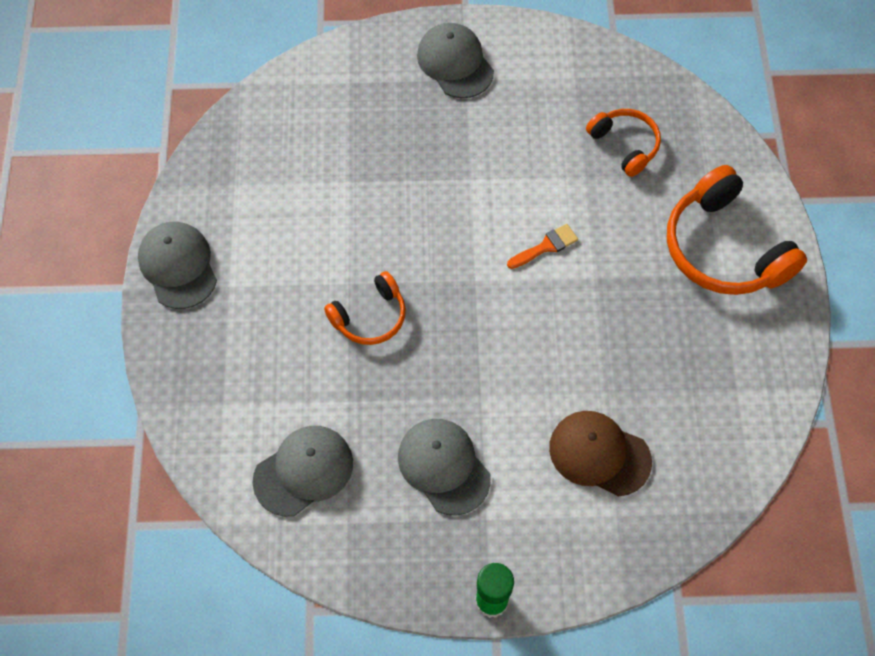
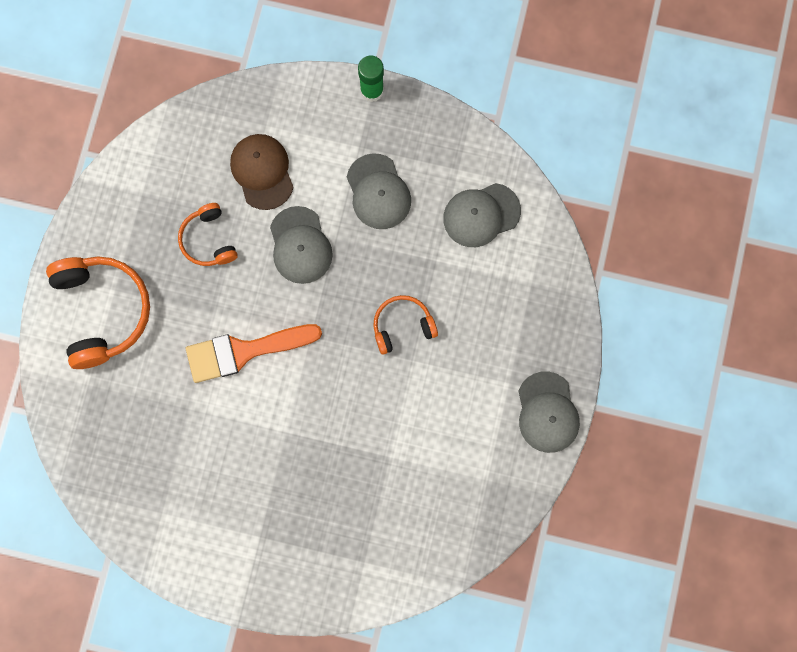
camera: 165 degrees left, 15 degrees up
grey cap [417,23,494,98] -> grey cap moved to [270,206,333,284]
orange brush [507,224,578,269] -> orange brush [186,324,322,383], size x2.10
brown cap [549,411,652,497] -> brown cap turned 150 degrees counterclockwise [230,134,294,210]
orange headphones [586,109,661,177] -> orange headphones moved to [178,203,238,266]

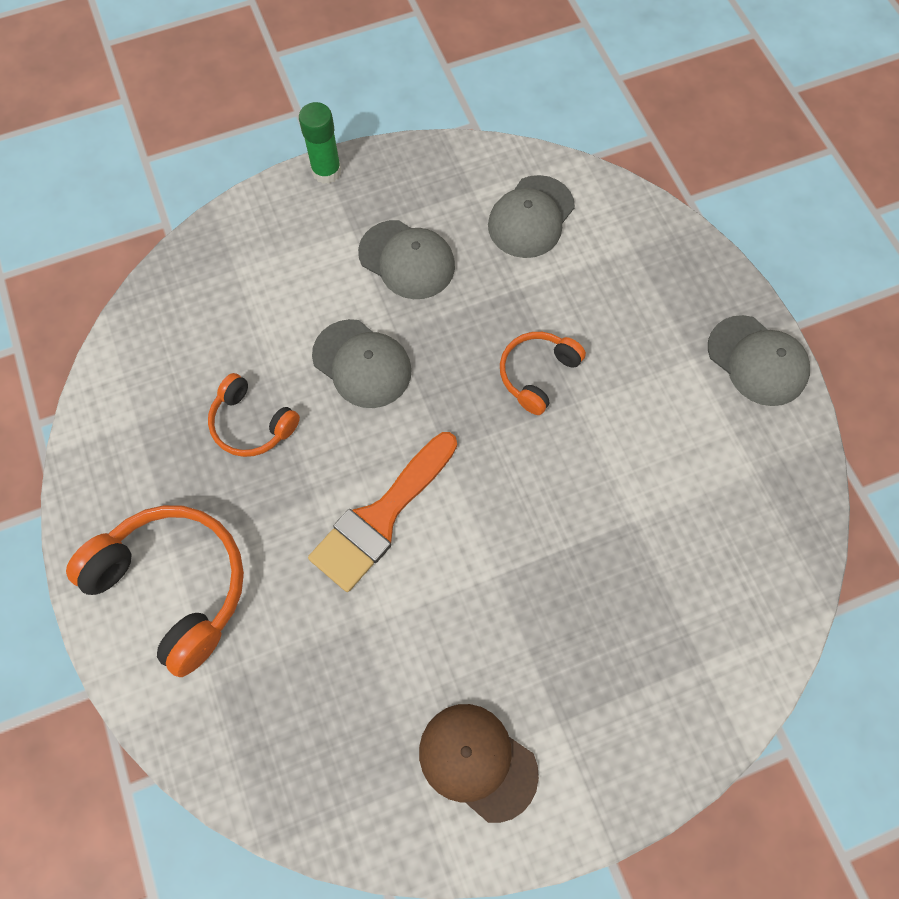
camera: 35 degrees left, 10 degrees down
brown cap [230,134,294,210] -> brown cap moved to [419,704,539,823]

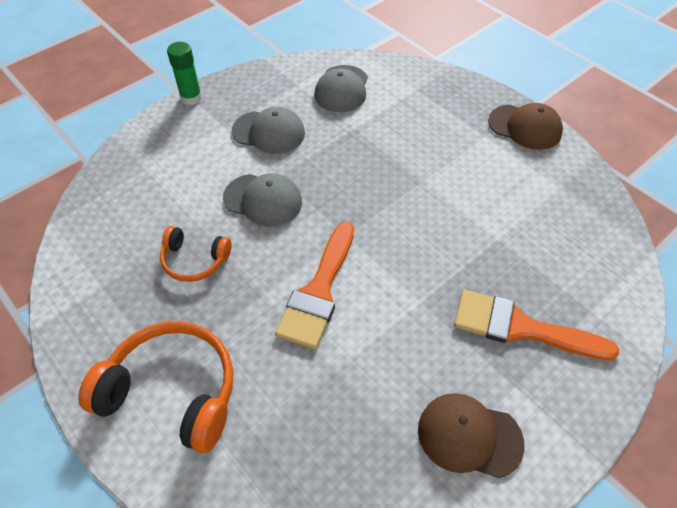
camera: 20 degrees left, 15 degrees down
orange headphones [500,332,586,415] -> none
grey cap [708,315,810,406] -> brown cap [488,103,563,150]
none -> orange brush [454,290,619,361]

